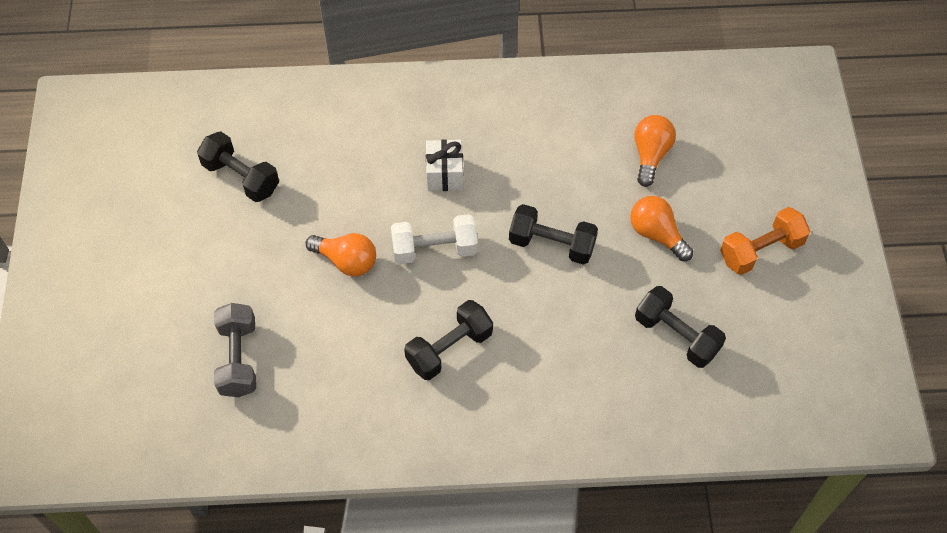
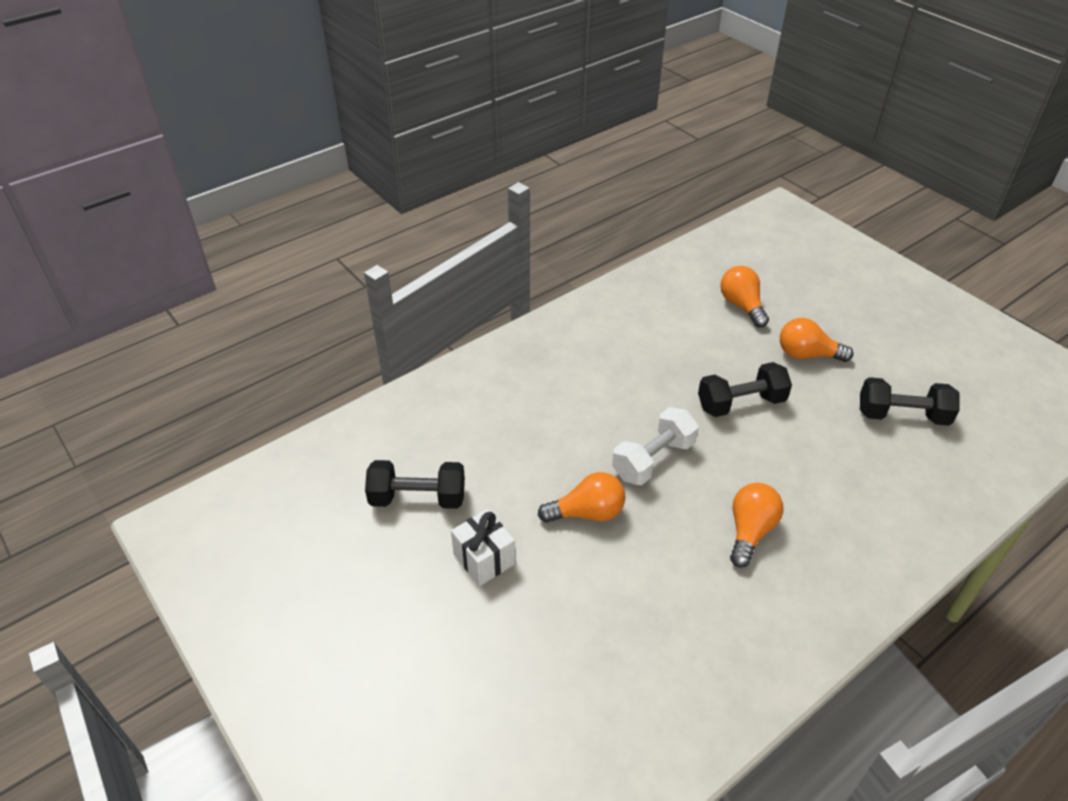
camera: 35 degrees left, 15 degrees down
grey dumbbell [214,303,256,397] -> none
black dumbbell [404,300,493,380] -> orange light bulb [730,483,784,568]
white gift [426,139,463,191] -> white gift moved to [451,509,516,586]
orange dumbbell [720,207,810,275] -> none

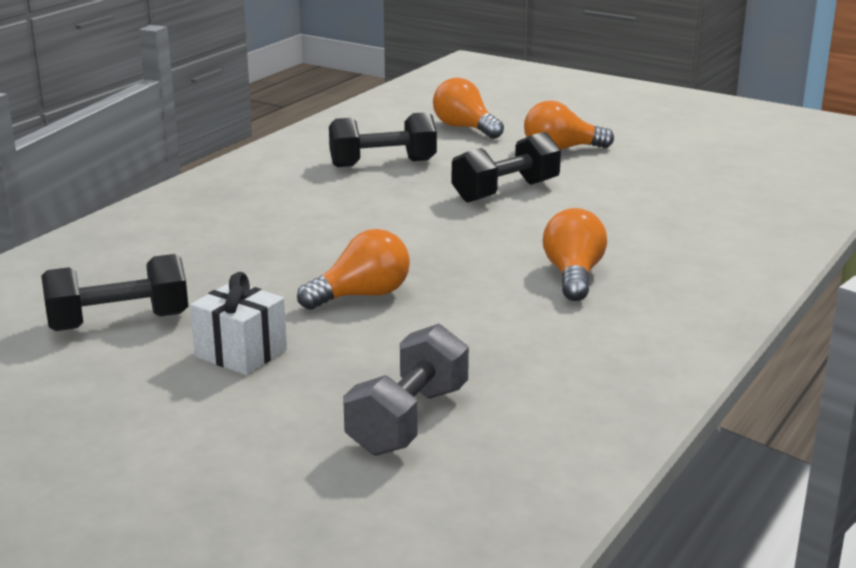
camera: 20 degrees left, 20 degrees down
white dumbbell [612,407,699,485] -> none
black dumbbell [860,377,959,426] -> black dumbbell moved to [329,112,437,167]
none -> grey dumbbell [343,324,469,456]

